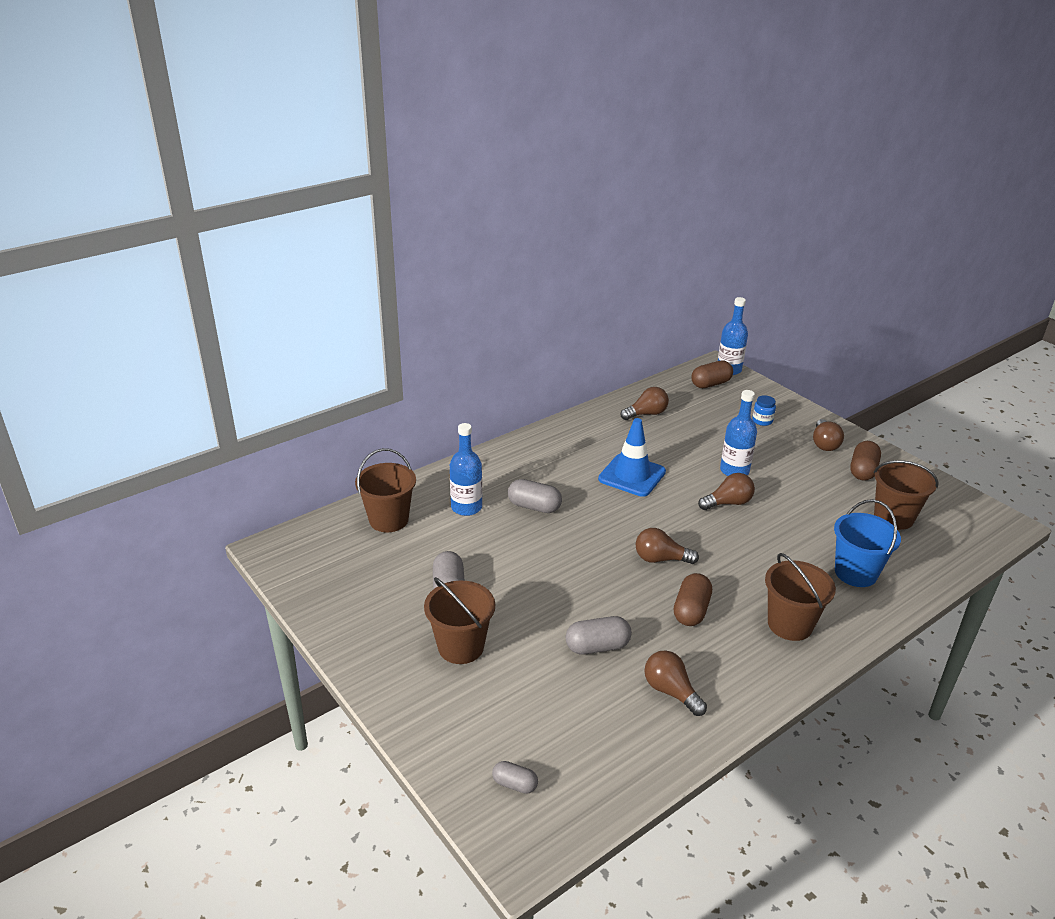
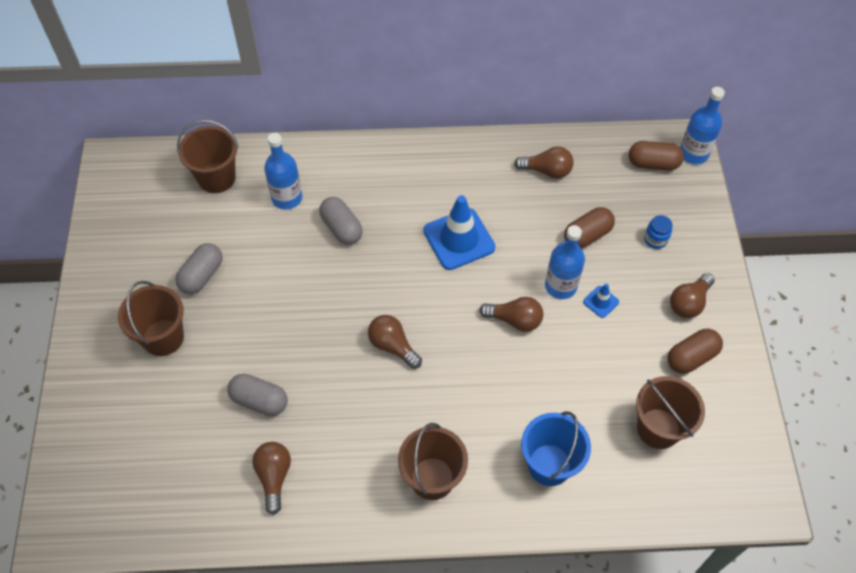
camera: 35 degrees right, 25 degrees up
grey capsule [492,761,538,794] -> none
brown capsule [674,573,712,626] -> brown capsule moved to [564,207,615,249]
none -> blue traffic cone [583,284,619,318]

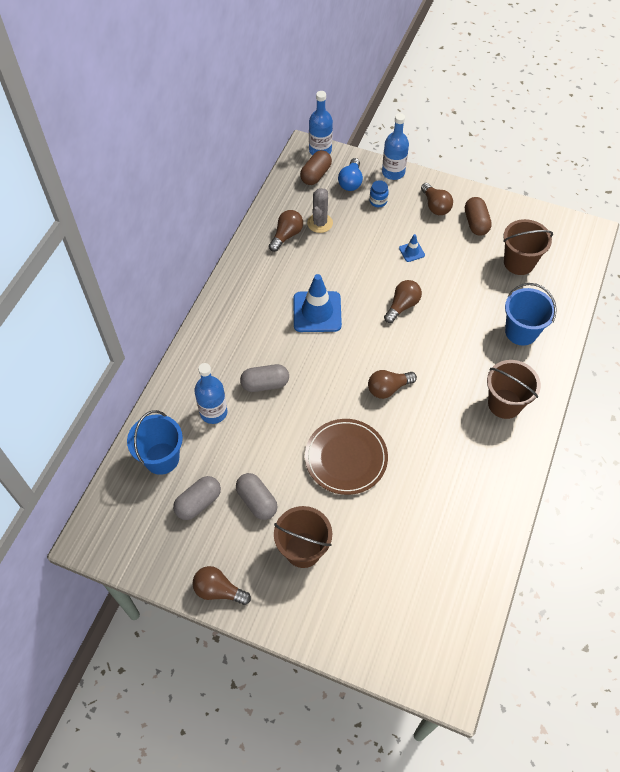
camera: 65 degrees left, 0 degrees up
brown bucket [177,120,239,193] -> blue bucket [127,410,183,475]
grey capsule [227,374,287,416] -> grey capsule moved to [173,476,221,520]
brown light bulb [252,442,291,515] -> brown light bulb moved to [193,566,251,605]
blue bottle [545,225,585,299] -> blue bottle moved to [382,113,409,180]
brown capsule [564,207,615,249] -> none
none -> brown plate [305,419,388,495]
none -> grey cactus [307,188,333,233]
none -> blue light bulb [338,158,363,191]

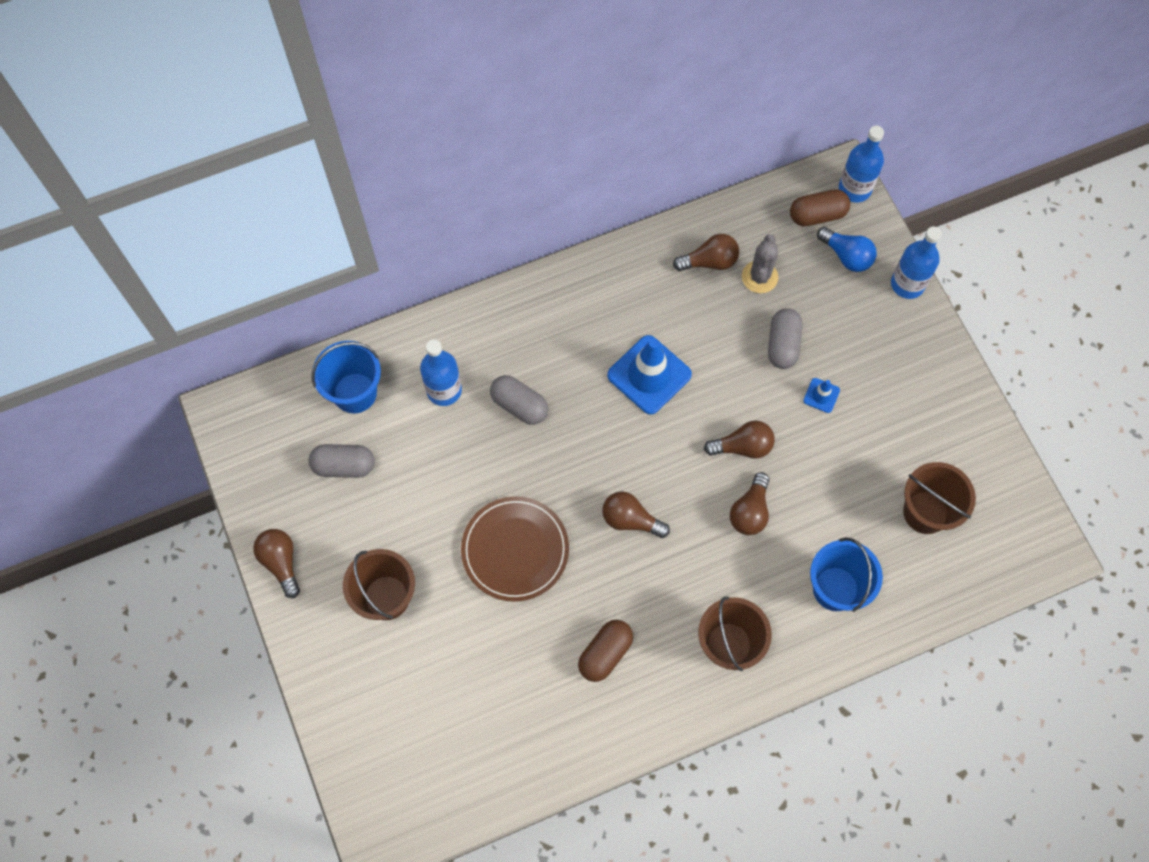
camera: 45 degrees right, 10 degrees up
grey capsule [236,473,278,520] -> grey capsule moved to [768,308,802,369]
grey cactus [307,188,333,233] -> grey cactus turned 45 degrees counterclockwise [742,234,778,293]
blue light bulb [338,158,363,191] -> blue light bulb turned 105 degrees counterclockwise [817,227,877,272]
blue jar [370,180,389,207] -> none
brown light bulb [421,183,453,215] -> brown light bulb moved to [730,472,770,535]
brown capsule [465,197,492,236] -> brown capsule moved to [578,620,633,682]

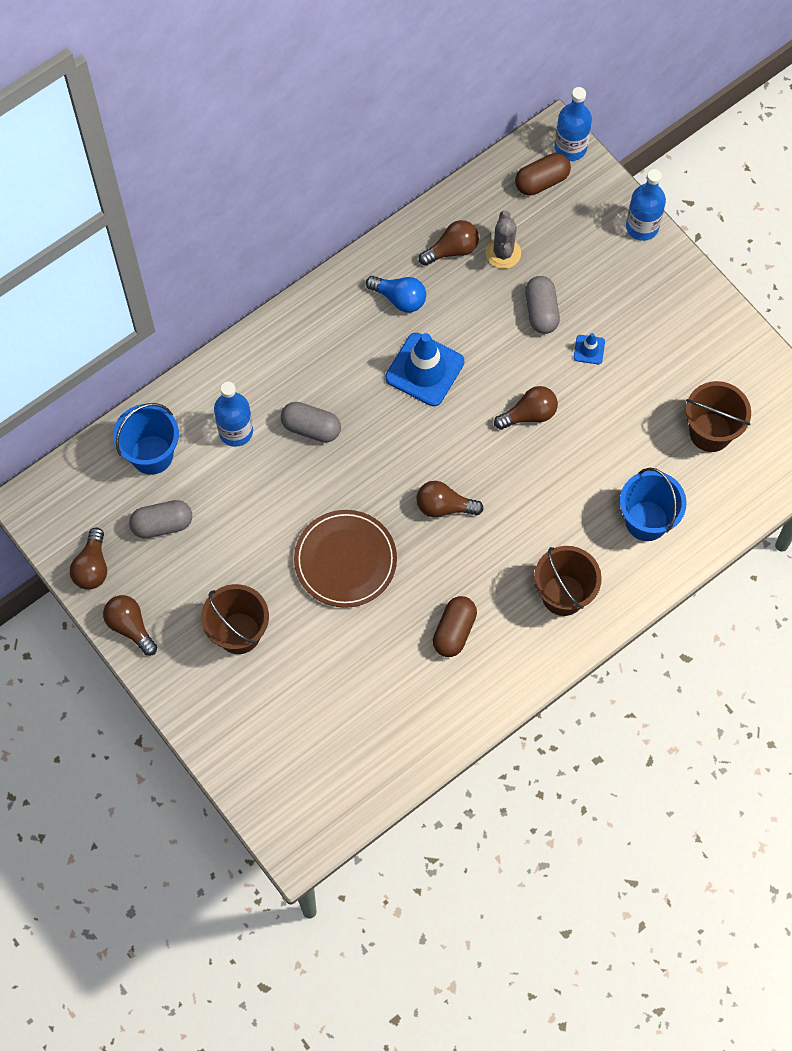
camera: 15 degrees left, 0 degrees up
brown light bulb [730,472,770,535] -> brown light bulb moved to [70,527,107,590]
blue light bulb [817,227,877,272] -> blue light bulb moved to [366,276,426,313]

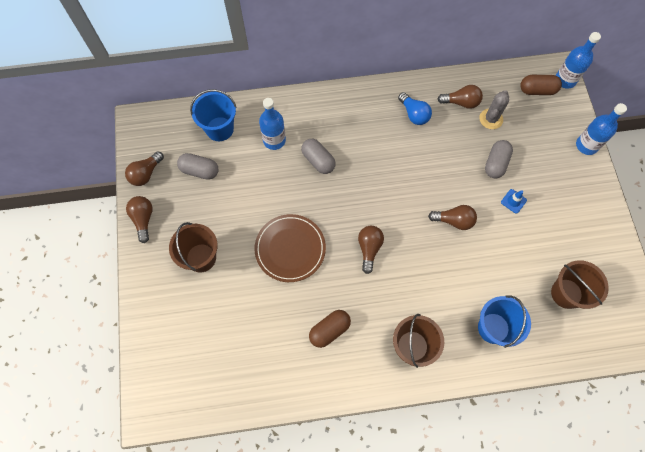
camera: 30 degrees right, 0 degrees up
blue traffic cone [385,333,464,406] -> none
brown light bulb [416,481,484,517] -> brown light bulb turned 60 degrees clockwise [358,226,384,274]

